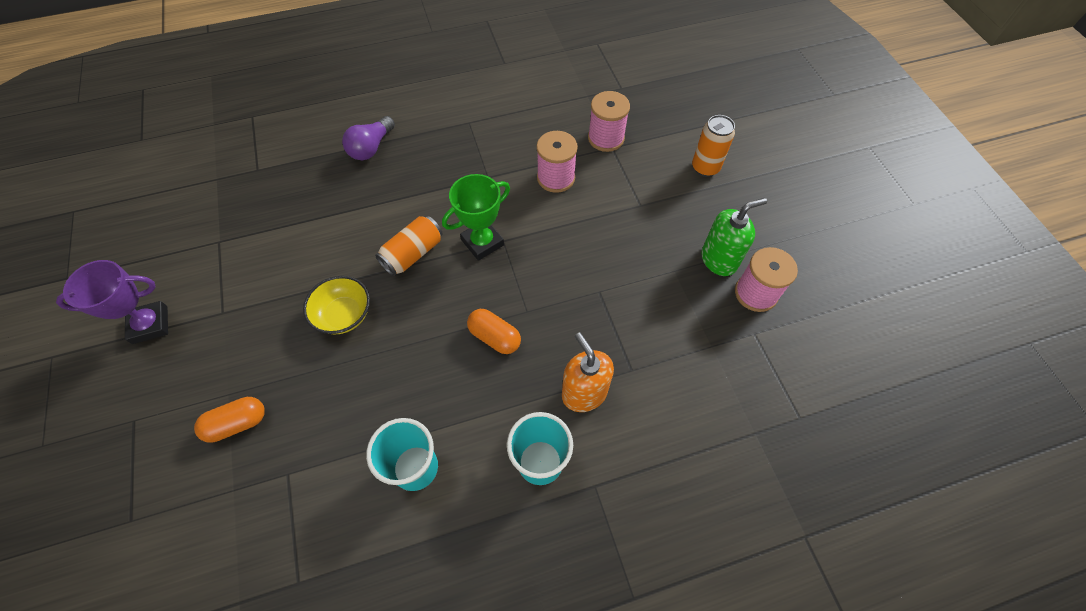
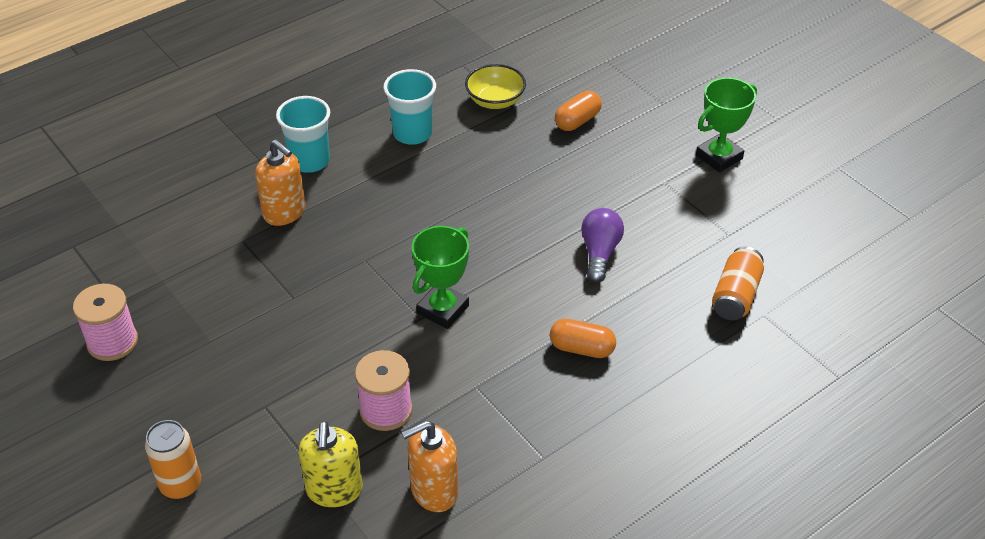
camera: 160 degrees right, 15 degrees down
purple trophy [56,260,168,344] -> green trophy [696,78,757,173]
yellow bowl [303,276,370,335] -> yellow bowl moved to [465,64,526,109]
purple light bulb [342,116,395,160] -> purple light bulb moved to [581,208,624,283]
orange can [375,215,443,276] -> orange can moved to [712,247,764,320]
orange capsule [467,309,521,354] -> orange capsule moved to [550,319,616,358]
pink spool [588,91,630,152] -> yellow soap dispenser [298,421,363,507]
green soap dispenser [701,198,767,276] -> none
none -> orange soap dispenser [401,420,458,512]

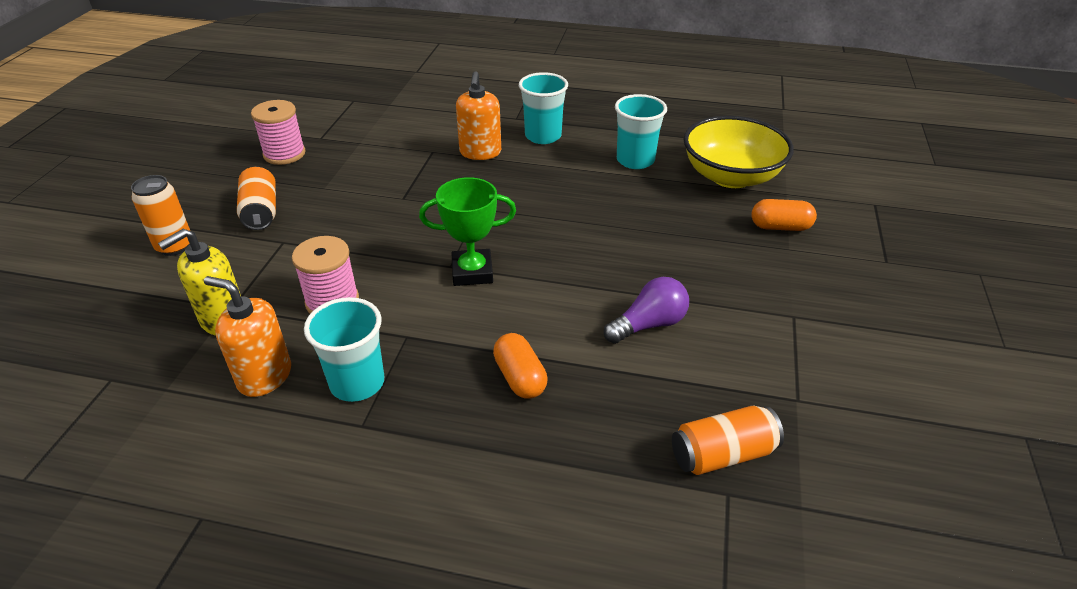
camera: 50 degrees right, 5 degrees down
yellow bowl [465,64,526,109] -> yellow bowl [683,116,794,188], size x1.68
green trophy [696,78,757,173] -> none
none -> orange can [237,167,276,230]
none -> turquoise cup [304,297,384,402]

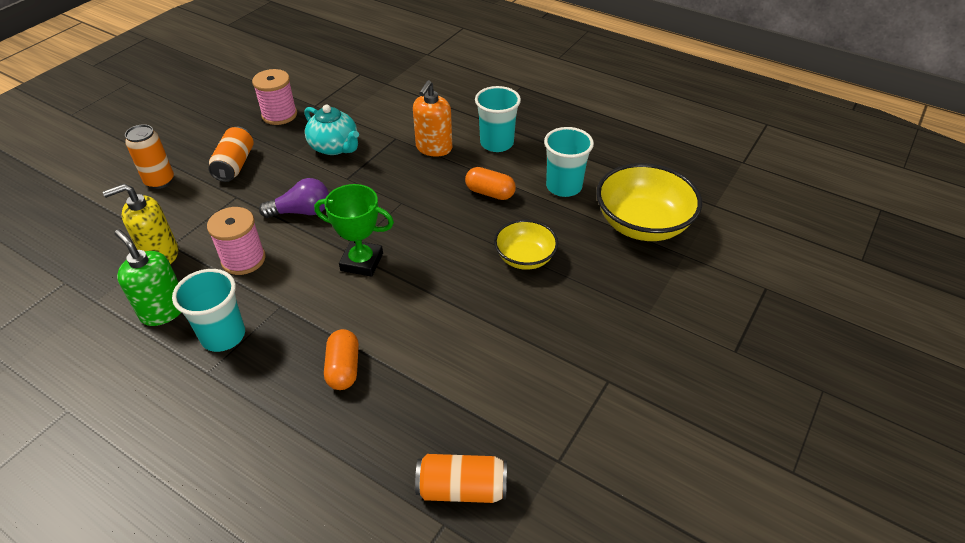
camera: 20 degrees right, 5 degrees up
orange soap dispenser [204,276,291,397] -> green soap dispenser [114,230,182,326]
purple light bulb [604,277,689,344] -> purple light bulb moved to [259,178,329,218]
orange capsule [751,199,817,231] -> orange capsule moved to [465,167,516,200]
none -> turquoise teapot [304,105,359,155]
none -> yellow bowl [494,220,558,270]

